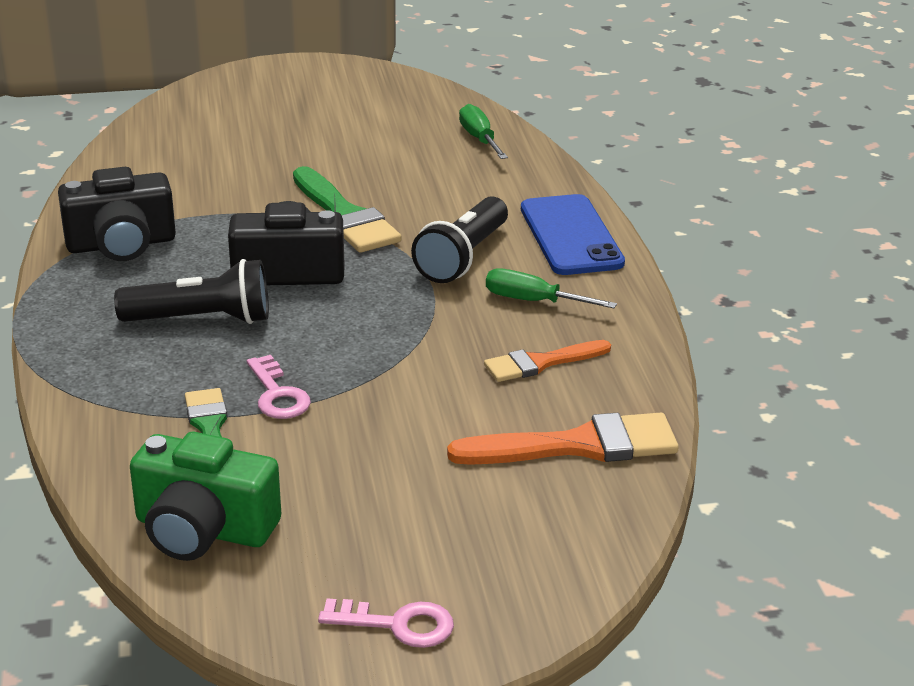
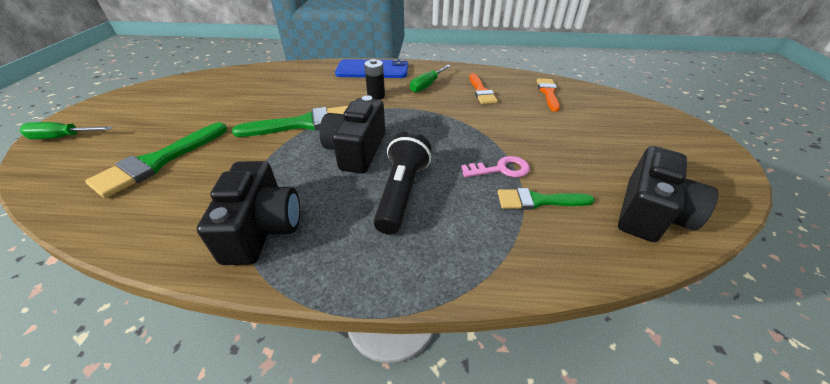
camera: 75 degrees left, 10 degrees up
green camera [130,432,281,561] -> black camera [618,146,718,242]
pink key [318,598,454,648] -> none
black flashlight [411,196,508,283] -> black battery [364,59,385,100]
orange brush [447,413,679,465] -> orange brush [537,78,560,112], size x0.63
green screwdriver [459,104,508,159] -> green screwdriver moved to [20,122,112,139]
none -> green brush [85,122,227,198]

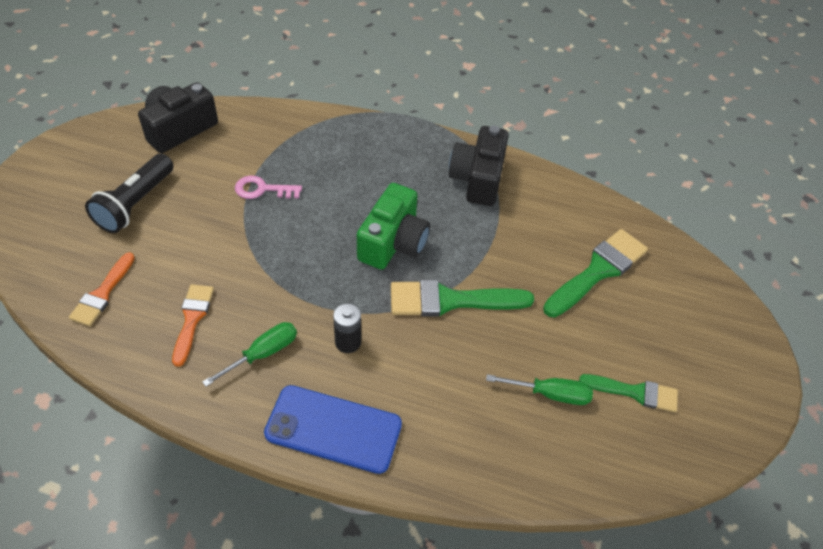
camera: 170 degrees left, 10 degrees up
green screwdriver [20,122,112,139] -> green screwdriver moved to [486,374,593,405]
black camera [319,95,385,173] -> green camera [357,183,430,270]
black flashlight [373,131,431,235] -> black flashlight moved to [85,154,174,233]
green brush [498,188,595,210] -> green brush moved to [579,374,678,412]

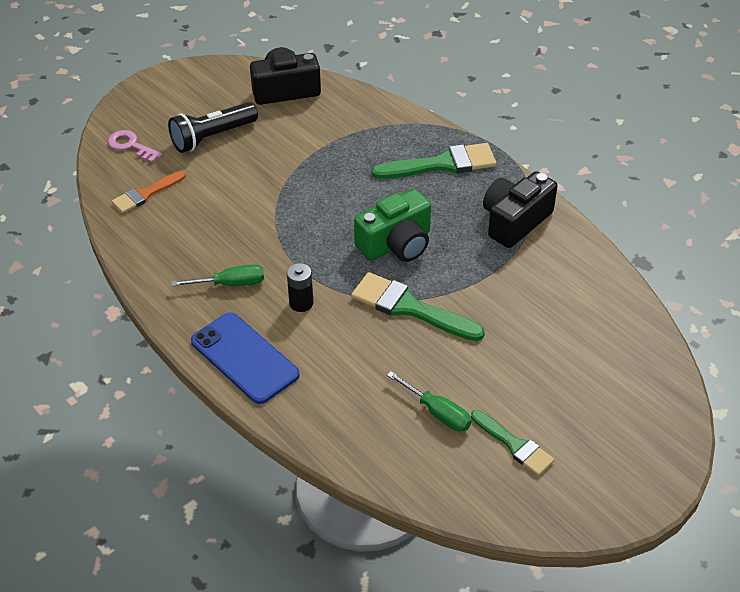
camera: 35 degrees right, 5 degrees down
orange brush [172,284,214,367] -> none
pink key [235,176,302,199] -> pink key moved to [108,130,162,163]
green brush [543,229,648,318] -> green brush moved to [372,143,496,179]

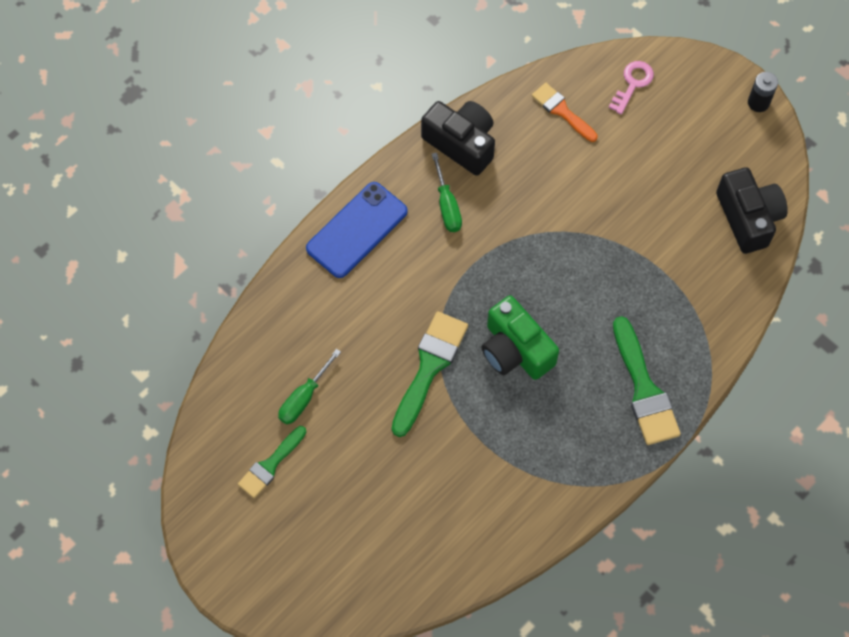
camera: 85 degrees right, 20 degrees up
black flashlight [168,102,258,153] -> none
black battery [287,263,314,312] -> black battery moved to [748,72,778,112]
black camera [483,171,558,248] -> black camera moved to [421,101,495,176]

